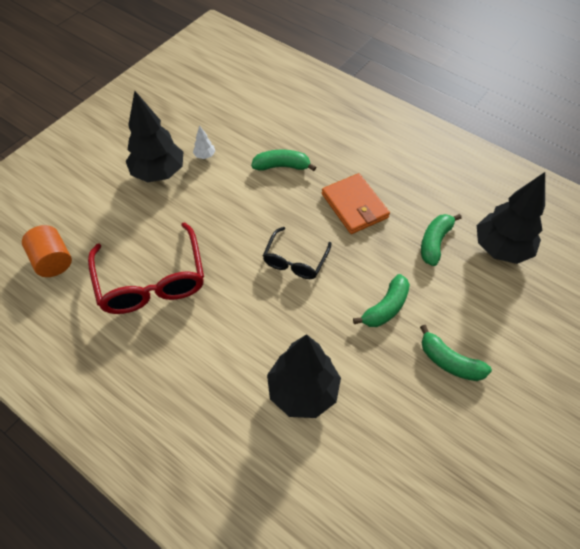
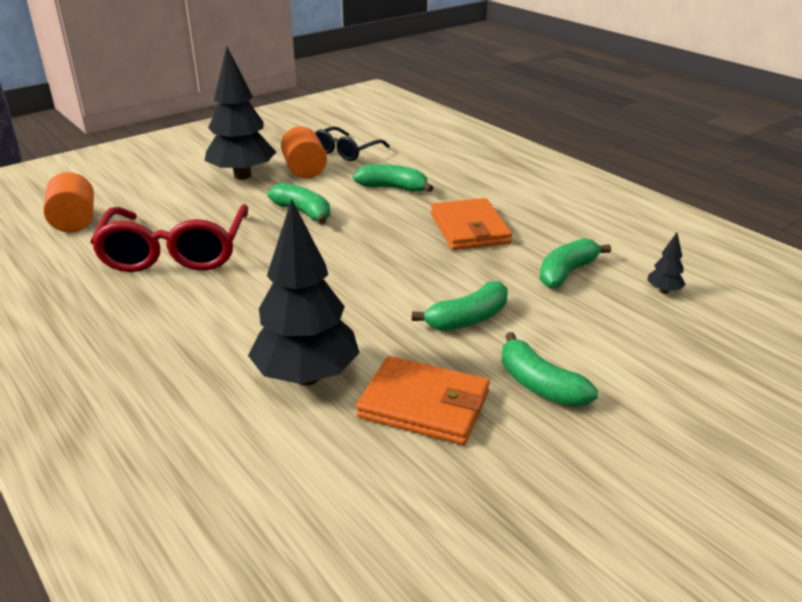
camera: 15 degrees right, 25 degrees down
white tree [193,125,215,159] -> orange cylinder [281,126,327,178]
black glasses [263,227,332,279] -> black glasses moved to [315,126,390,161]
black tree [477,172,545,264] -> black tree [647,232,686,294], size x0.40
none -> green banana [268,183,330,224]
none -> orange wallet [356,356,490,445]

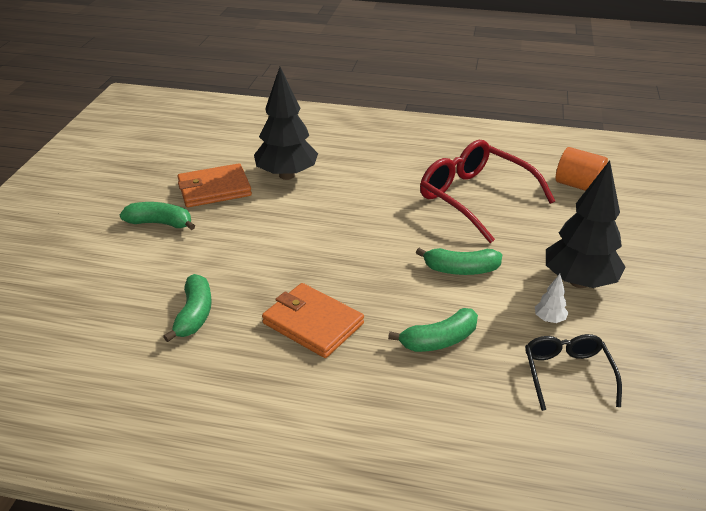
camera: 140 degrees right, 5 degrees up
orange cylinder [281,126,327,178] -> white tree [535,274,568,323]
green banana [412,281,508,331] -> none
black tree [647,232,686,294] -> none

